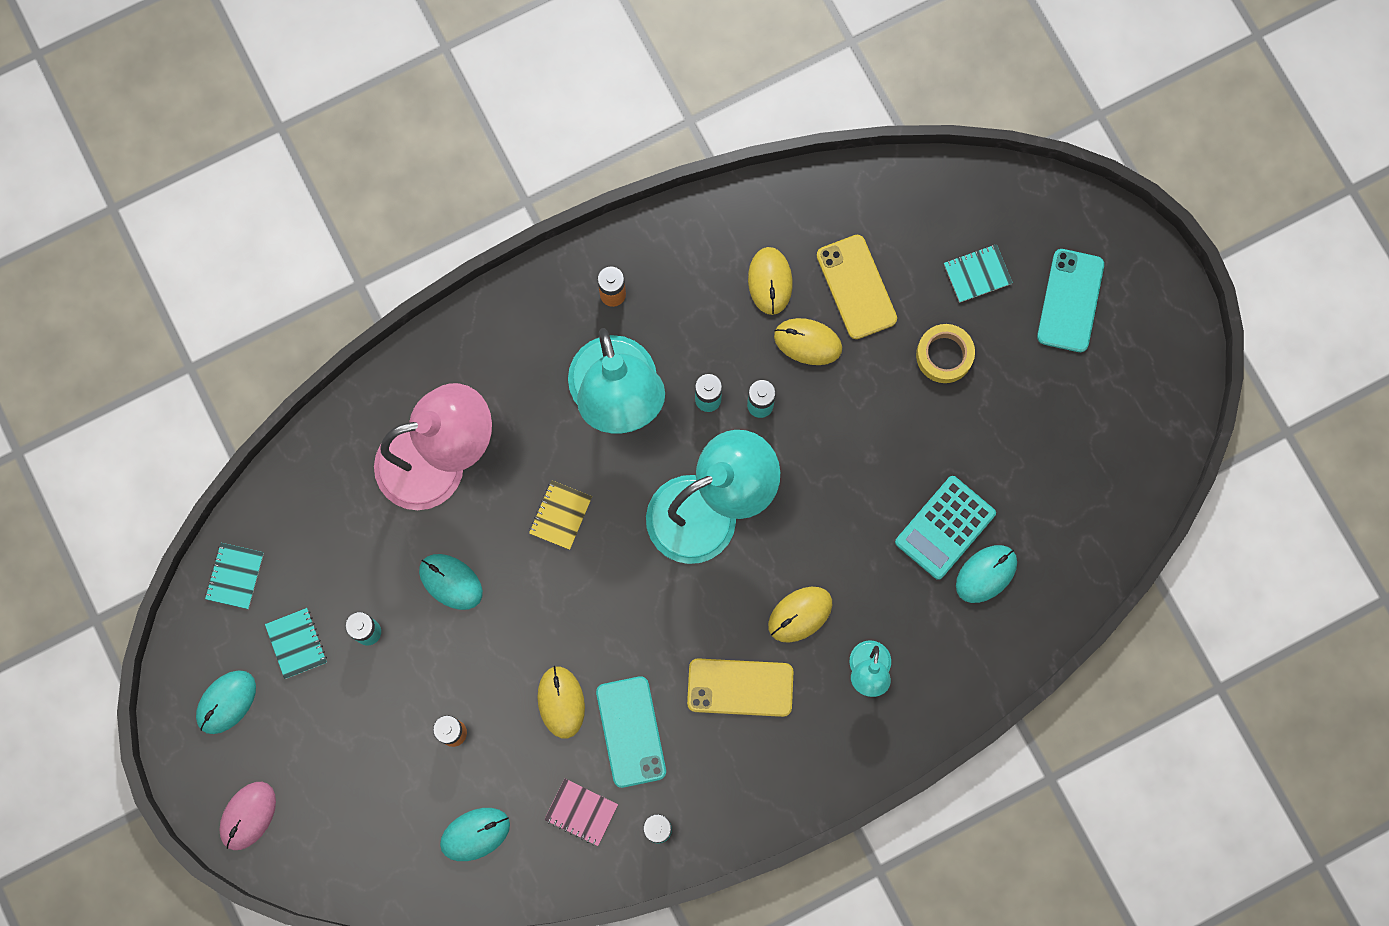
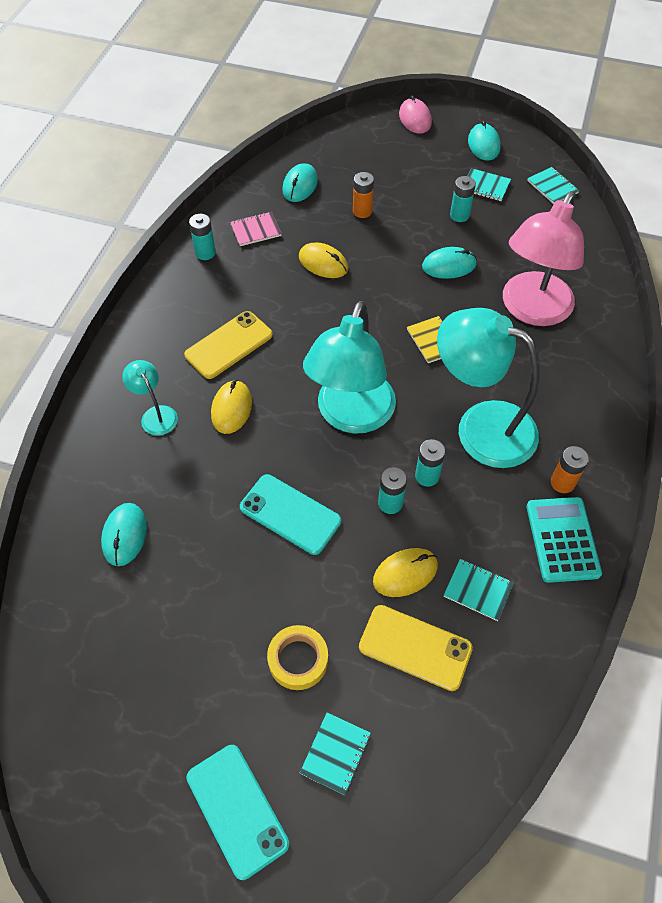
camera: 135 degrees right, 20 degrees down
turquoise phone [596,676,666,788] -> turquoise phone moved to [240,474,341,555]
yellow mouse [748,247,793,315] -> turquoise notebook [444,559,514,621]
turquoise calculator [895,476,996,580] -> turquoise calculator moved to [526,497,602,583]

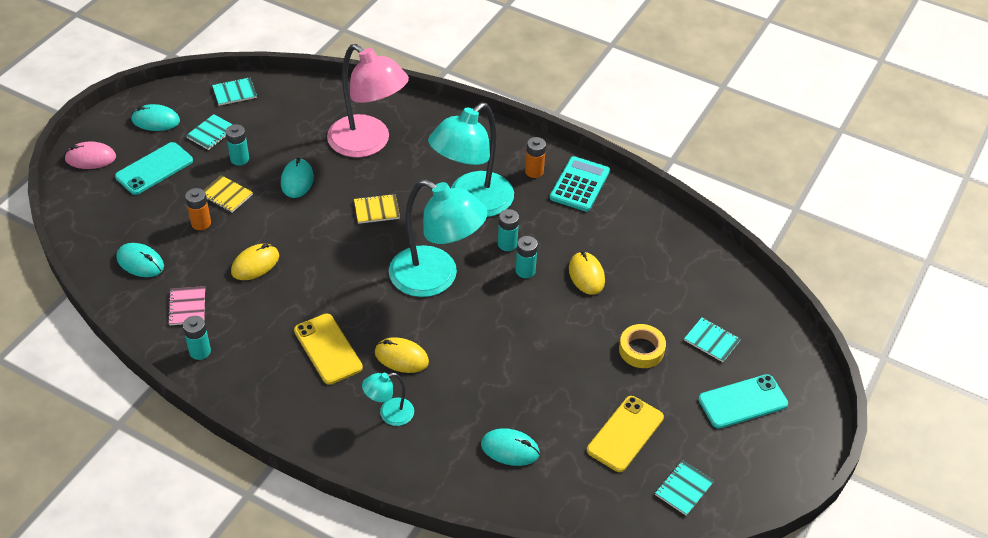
camera: 80 degrees left, 10 degrees down
turquoise phone [240,474,341,555] -> turquoise phone moved to [115,142,193,195]
yellow phone [359,605,473,691] -> yellow phone moved to [587,396,664,472]
turquoise notebook [444,559,514,621] -> turquoise notebook moved to [655,460,714,516]
turquoise calculator [526,497,602,583] -> turquoise calculator turned 105 degrees clockwise [550,156,610,212]
none -> yellow notebook [204,175,253,213]

